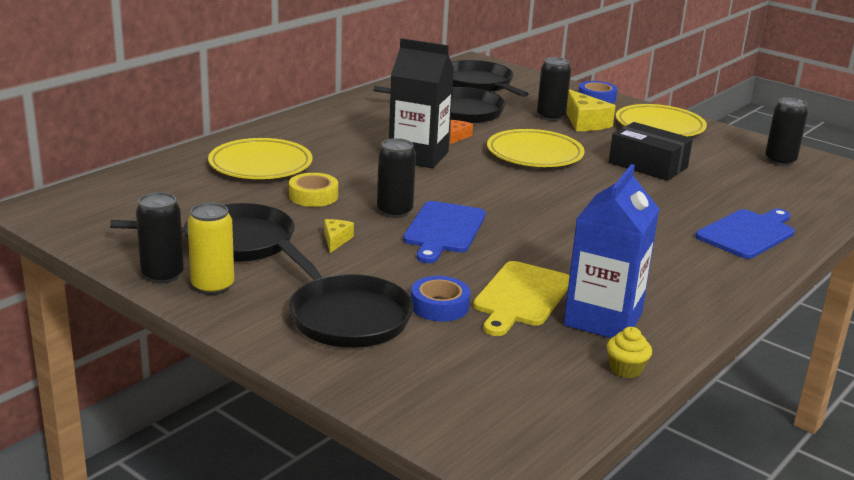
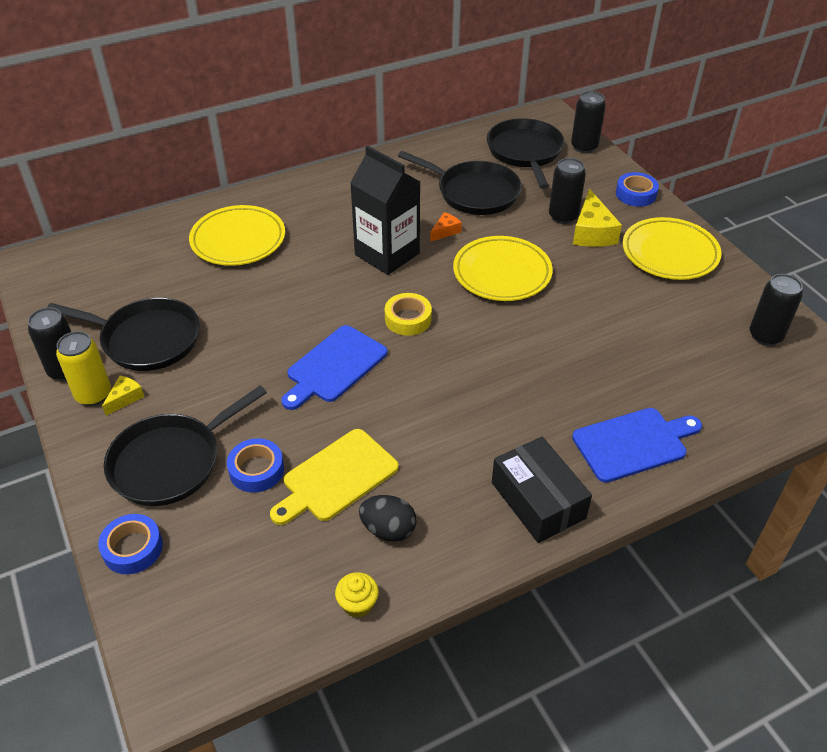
camera: 25 degrees right, 20 degrees up
black pan [277,240,413,348] -> black pan turned 60 degrees clockwise [104,386,267,506]
yellow tape [289,173,338,207] -> yellow tape moved to [385,293,432,336]
yellow cheese [324,219,354,253] -> yellow cheese moved to [102,376,144,416]
black can [377,138,416,218] -> black can moved to [571,91,606,153]
blue carton [564,164,659,338] -> black egg [359,495,417,542]
black box [609,122,693,181] -> black box moved to [492,437,592,543]
none -> blue tape [98,514,163,574]

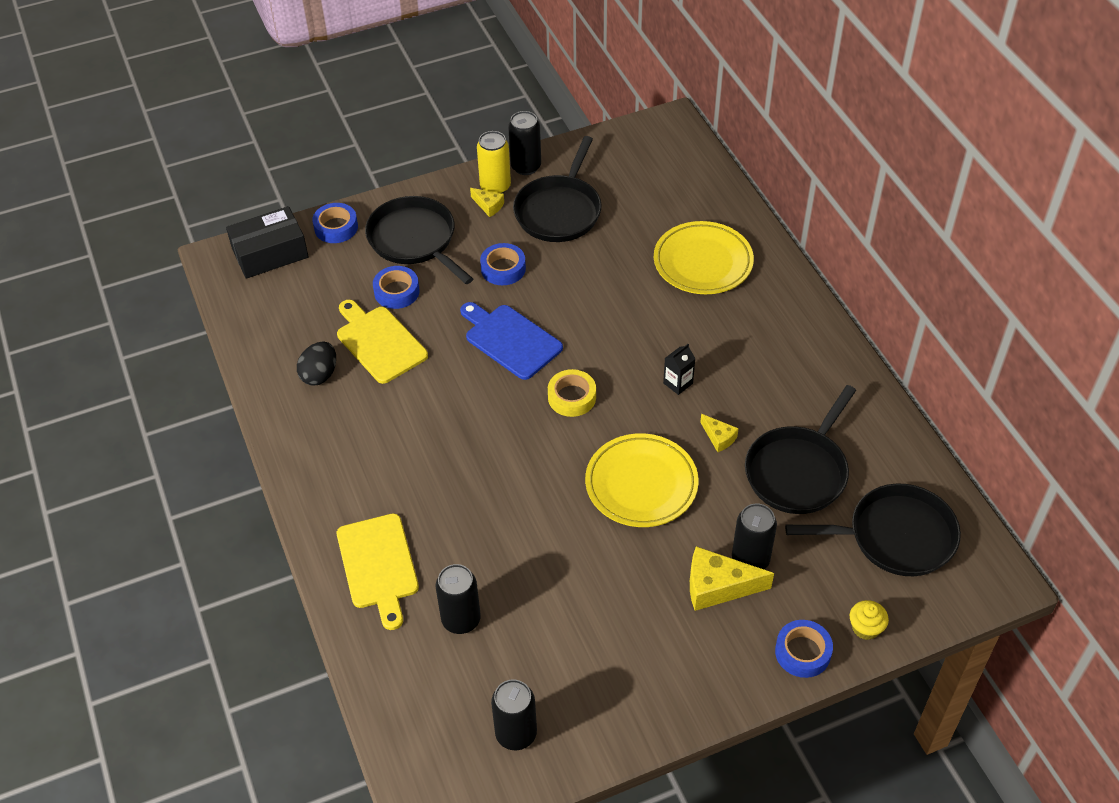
camera: 95 degrees right, 5 degrees up
yellow cupcake [335,572,379,618] -> yellow cupcake moved to [850,600,889,640]
black carton [350,146,420,275] -> black carton [663,344,696,395], size x0.41
orange cheese [430,212,462,242] -> yellow cheese [700,414,739,452]
black box [492,437,592,543] -> black box moved to [226,206,309,279]
black can [571,91,606,153] -> black can moved to [436,564,481,634]
blue cutting board [572,408,702,483] -> yellow cutting board [337,513,419,630]
yellow plate [622,217,721,280] -> none
none -> blue tape [480,243,526,285]

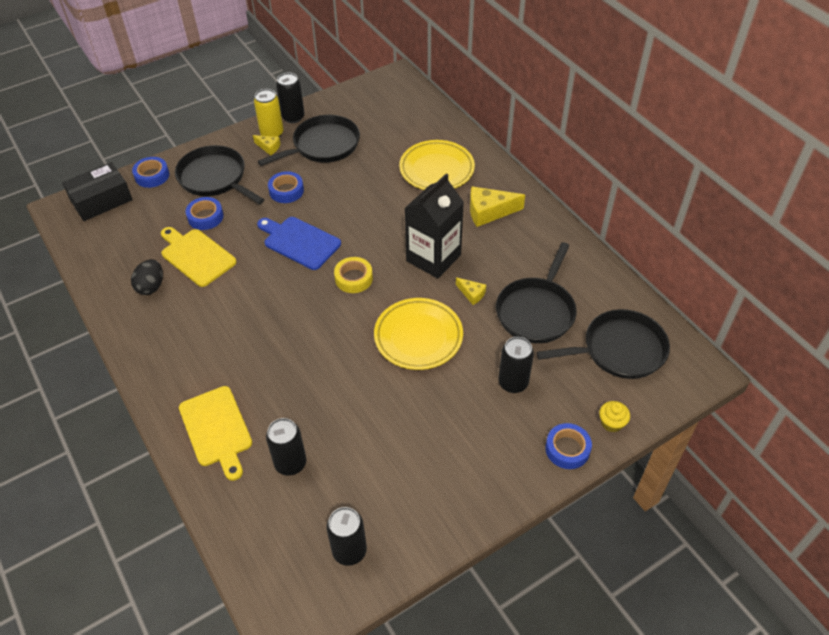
camera: 10 degrees left, 0 degrees up
black pan [513,136,602,242] -> black pan turned 135 degrees counterclockwise [258,115,360,166]
black carton [663,344,696,395] -> black carton [404,173,464,279], size x2.42
yellow cheese [690,546,774,611] -> yellow cheese moved to [470,187,525,227]

